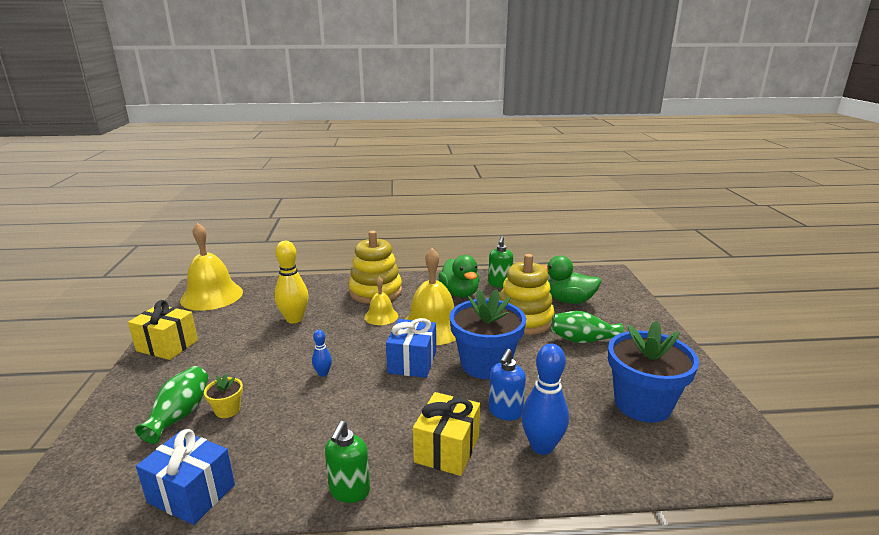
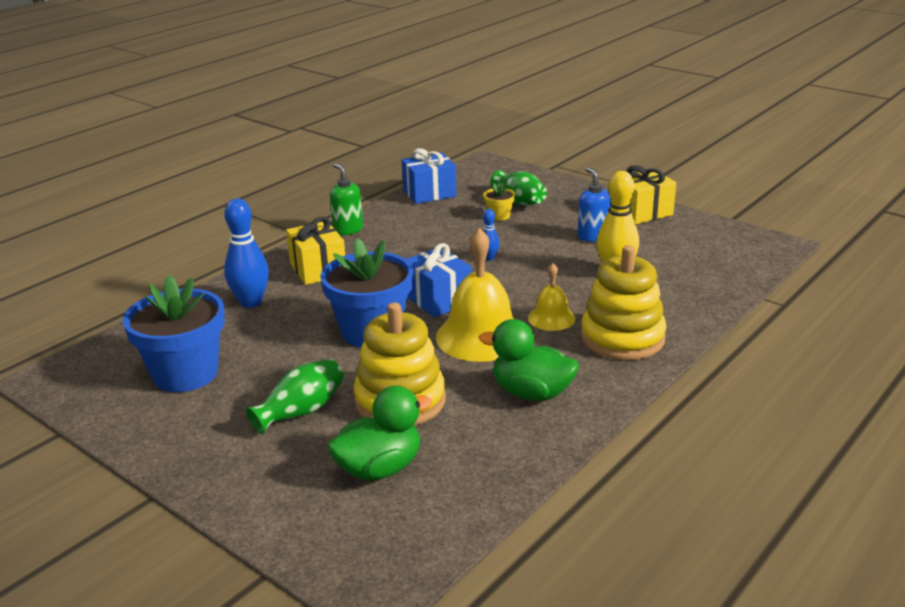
camera: 135 degrees right, 5 degrees up
yellow bell [180,223,243,311] -> none
green soap dispenser [488,236,513,288] -> none
blue soap dispenser [489,349,526,420] -> blue soap dispenser moved to [578,167,611,242]

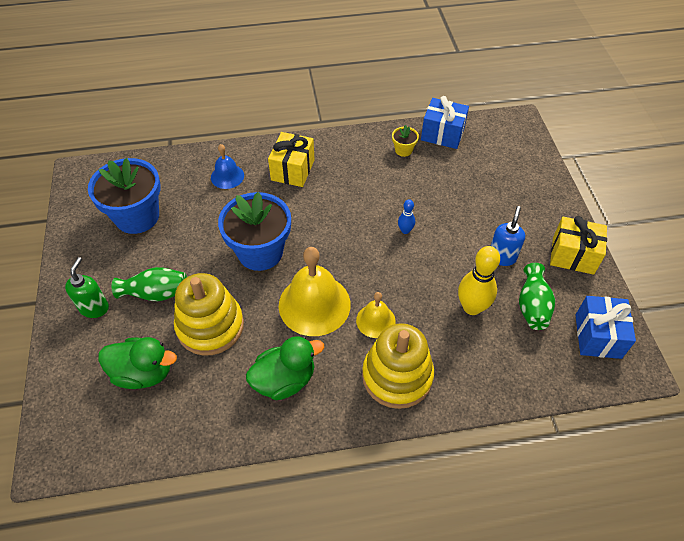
camera: 40 degrees right, 25 degrees up
blue bowling pin [224,199,269,308] -> blue bell [211,144,244,189]
green soap dispenser [330,163,363,235] -> green soap dispenser moved to [65,257,109,318]
blue gift [406,243,472,317] -> blue gift moved to [575,296,636,359]
green duck [479,319,579,401] -> green duck turned 90 degrees clockwise [246,336,324,400]
yellow flower pot [483,182,515,221] -> yellow flower pot moved to [392,125,419,157]
green vase [490,170,547,206] -> green vase moved to [519,263,555,330]

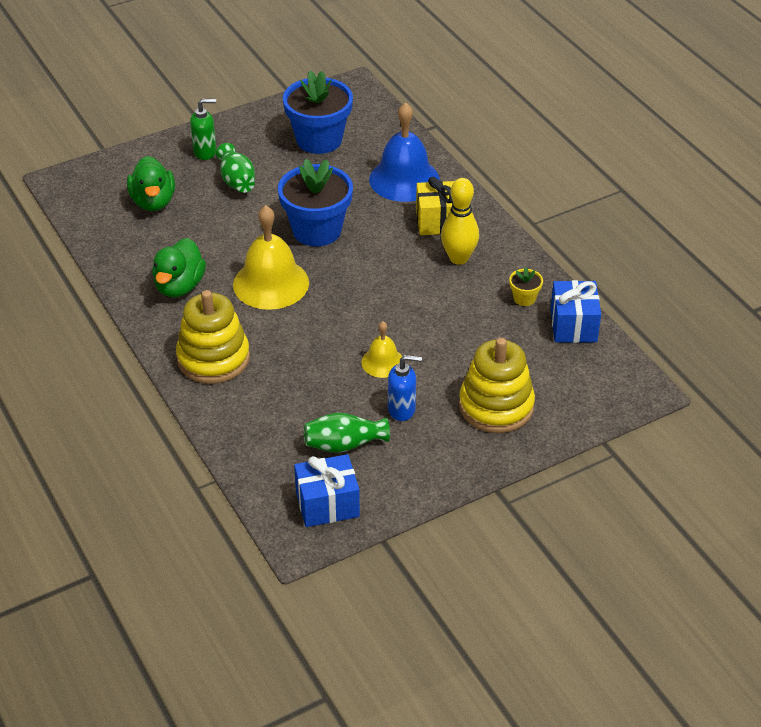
camera: 70 degrees right, 10 degrees down
yellow stacking toy [174,273,244,356] -> yellow stacking toy moved to [459,338,535,433]
blue bell [211,144,244,189] -> blue bell [369,102,440,202], size x1.86
green duck [246,336,324,400] -> green duck turned 60 degrees clockwise [152,238,206,297]
yellow bell [356,292,396,338] -> yellow bell moved to [361,321,403,378]
blue bowling pin [398,199,415,234] -> none
yellow bowling pin [458,246,500,315] -> yellow bowling pin moved to [441,178,479,265]
yellow gift [550,216,607,275] -> none

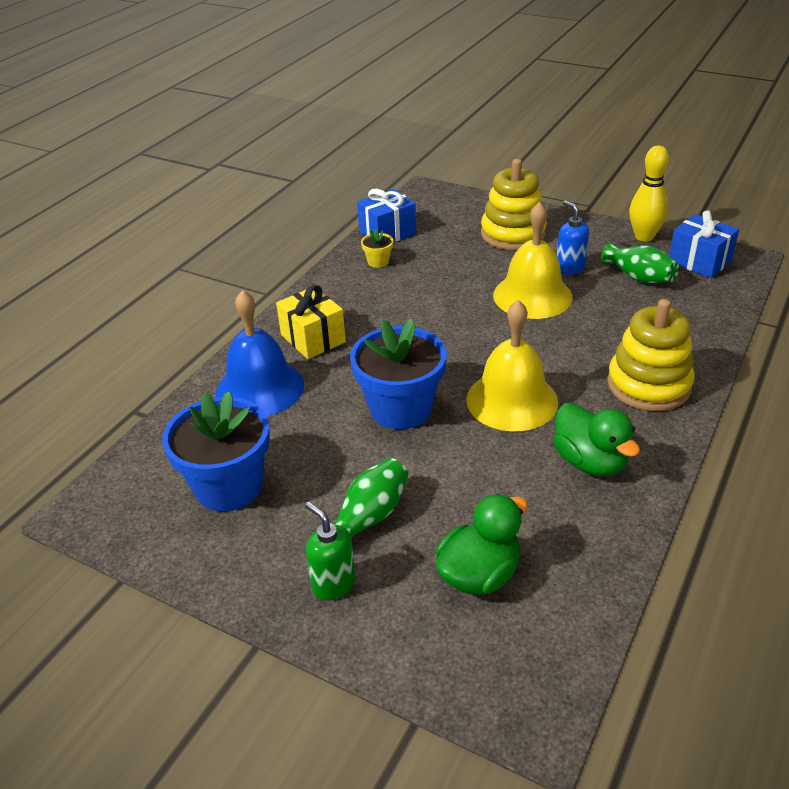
camera: 120 degrees left, 5 degrees down
green duck [152,238,206,297] -> green duck turned 75 degrees clockwise [553,403,640,476]
yellow bell [361,321,403,378] -> yellow bell [493,202,573,319], size x1.86
yellow bowling pin [441,178,479,265] -> yellow bowling pin moved to [629,145,669,242]

